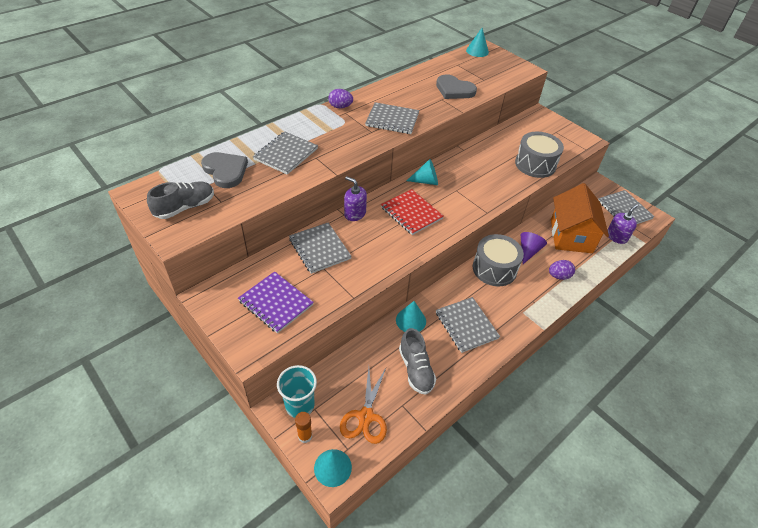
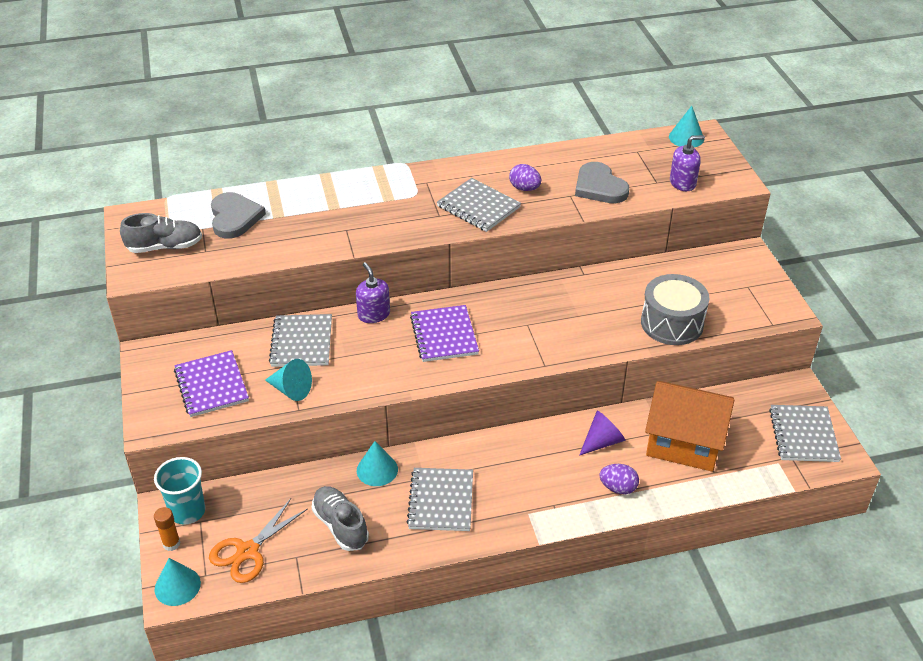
camera: 30 degrees right, 5 degrees down
grey notebook [253,132,318,175] -> none
purple egg [328,89,353,108] -> purple egg moved to [509,164,541,191]
red notebook [381,189,444,235] -> purple notebook [410,305,479,362]
grey shoe [399,328,436,395] -> grey shoe turned 135 degrees clockwise [312,486,369,551]
turquoise cone [407,159,438,185] -> turquoise cone moved to [265,359,312,401]
grey drum [473,234,524,286] -> none
orange house [551,183,609,253] -> orange house turned 75 degrees clockwise [645,381,734,472]
purple soap dispenser [607,204,638,244] -> purple soap dispenser moved to [670,135,705,191]

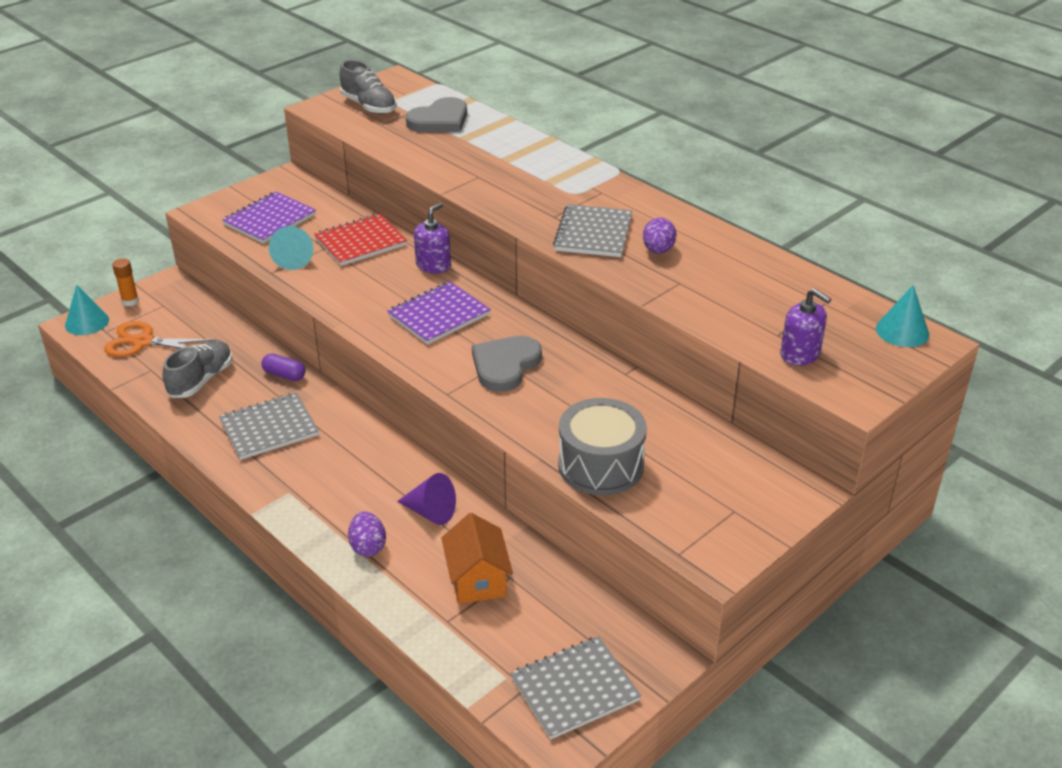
camera: 60 degrees right, 5 degrees down
turquoise cup [154,457,205,525] -> none
grey notebook [269,314,332,367] -> red notebook [314,214,407,266]
turquoise cone [357,441,398,486] -> purple capsule [261,353,305,381]
grey heart [575,162,629,203] -> grey heart moved to [472,336,542,392]
orange house [645,381,734,472] -> orange house [441,513,513,604], size x0.63

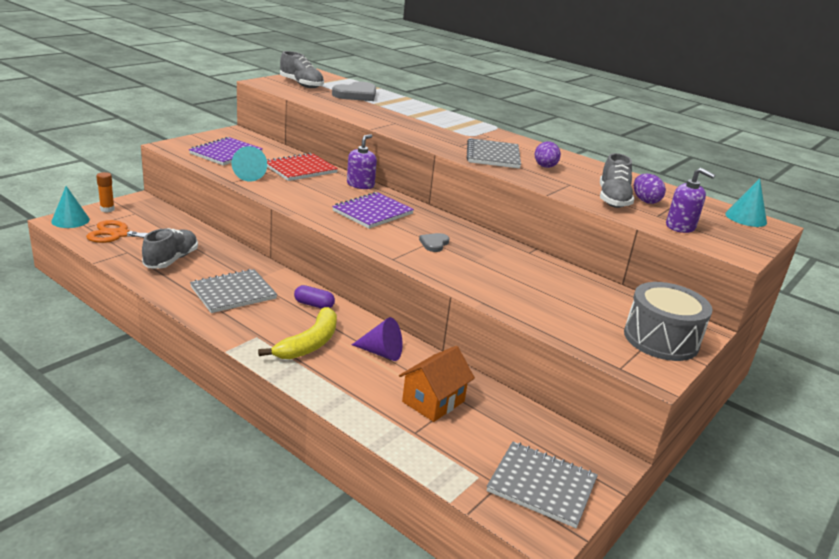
camera: 10 degrees left, 10 degrees down
purple capsule [261,353,305,381] -> purple capsule moved to [294,285,335,309]
purple egg [348,511,386,557] -> purple egg moved to [634,174,666,204]
orange house [441,513,513,604] -> orange house turned 60 degrees clockwise [399,346,475,422]
grey heart [472,336,542,392] -> grey heart [419,233,450,252], size x0.53
grey notebook [510,636,641,740] -> grey notebook turned 60 degrees clockwise [487,442,598,528]
grey drum [558,398,647,495] -> grey drum moved to [624,282,713,361]
none -> yellow banana [258,307,337,359]
none -> grey shoe [600,153,634,208]

